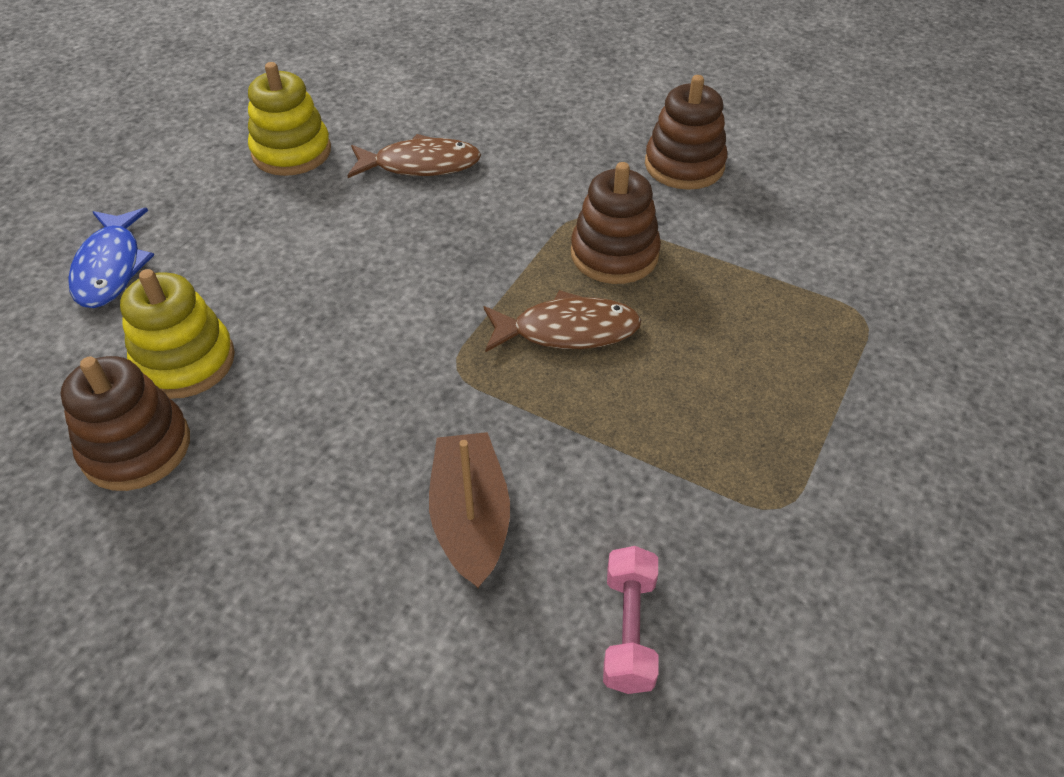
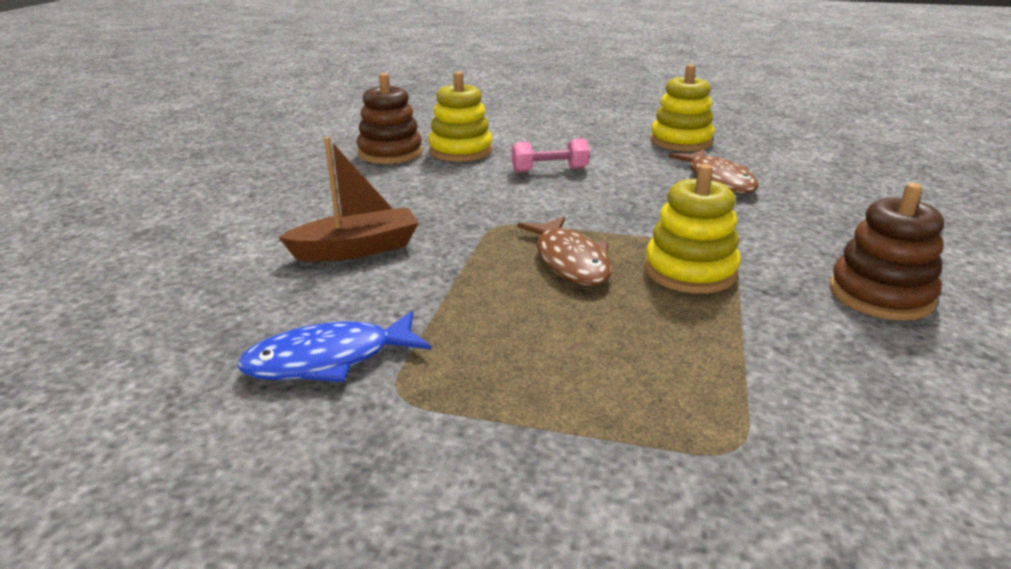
camera: 75 degrees right, 20 degrees down
blue fish [68,208,154,308] -> blue fish moved to [237,311,431,382]
brown stacking toy [571,162,661,284] -> yellow stacking toy [644,164,741,294]
pink dumbbell [603,546,658,694] -> pink dumbbell moved to [512,138,590,173]

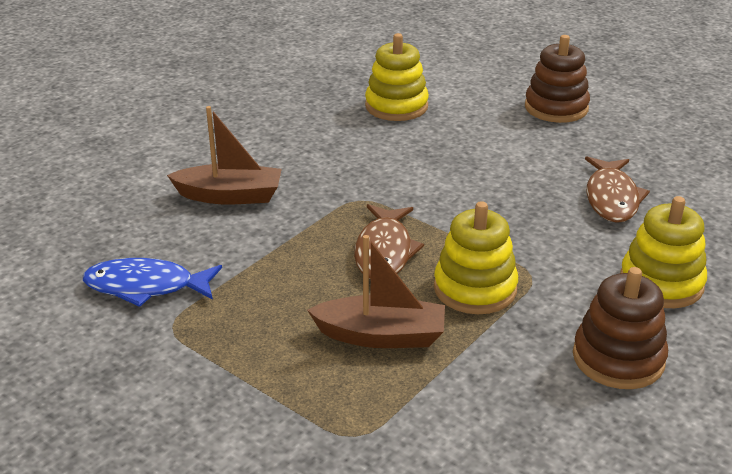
camera: 25 degrees right, 5 degrees up
brown stacking toy [357,73,423,164] -> brown stacking toy moved to [525,35,590,123]
pink dumbbell [512,138,590,173] -> none
yellow stacking toy [650,64,715,151] -> yellow stacking toy moved to [620,196,707,308]
none -> brown boat [307,235,445,348]

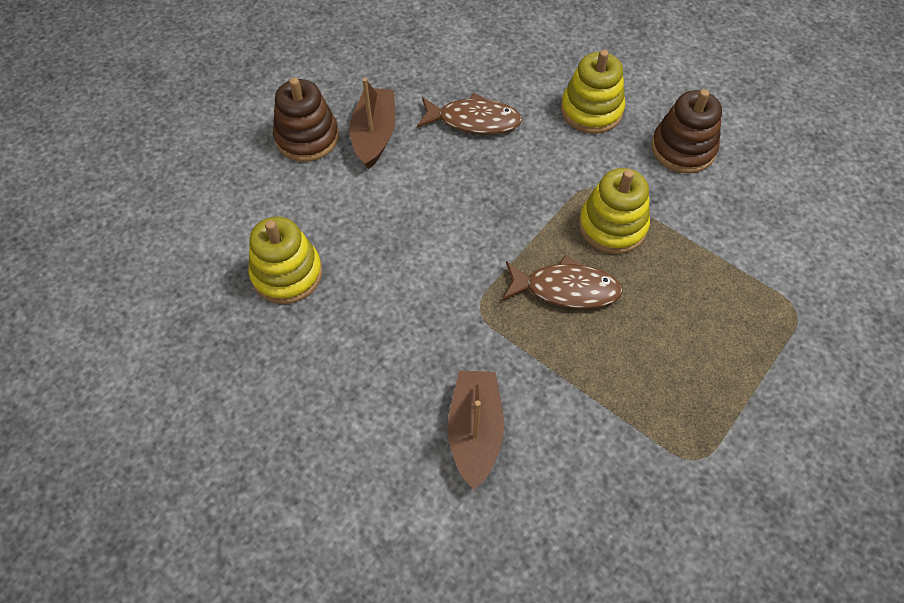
camera: 90 degrees left, 25 degrees up
blue fish [83,258,222,307] -> none
brown boat [307,235,445,348] -> brown boat moved to [350,78,396,169]

